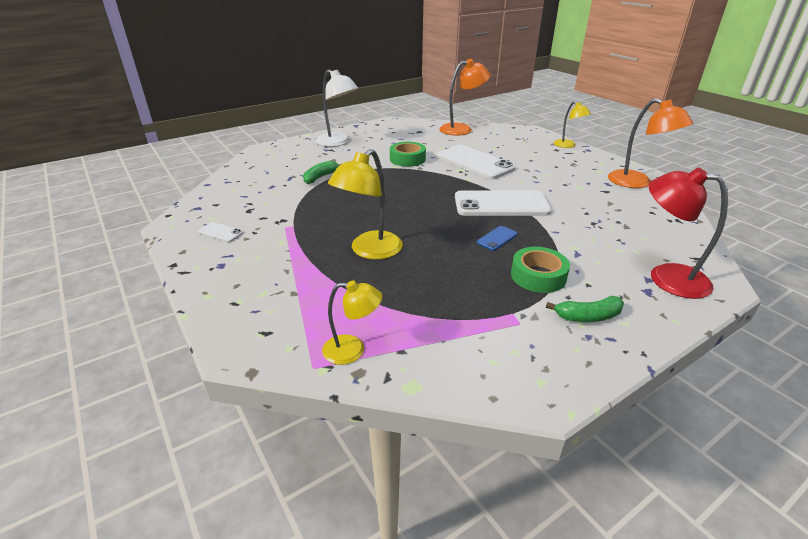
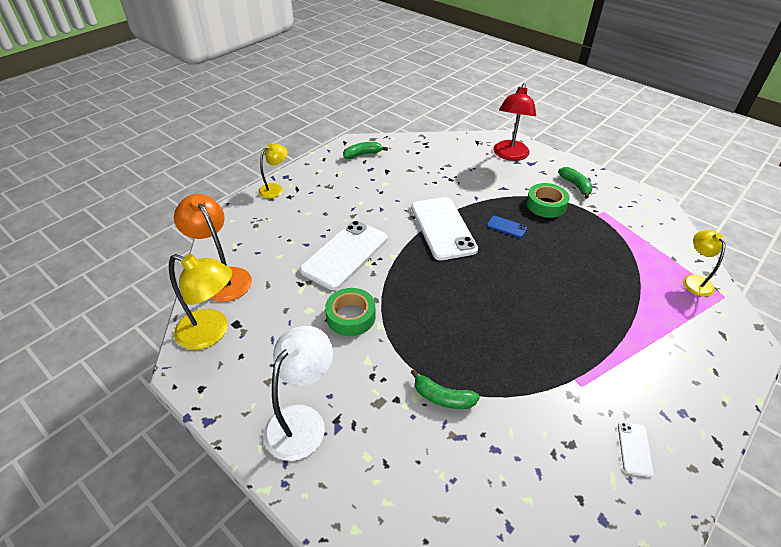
camera: 105 degrees left, 10 degrees up
yellow lamp [328,149,403,260] -> yellow lamp moved to [169,254,232,350]
orange lamp [608,98,693,188] -> green banana [343,142,388,159]

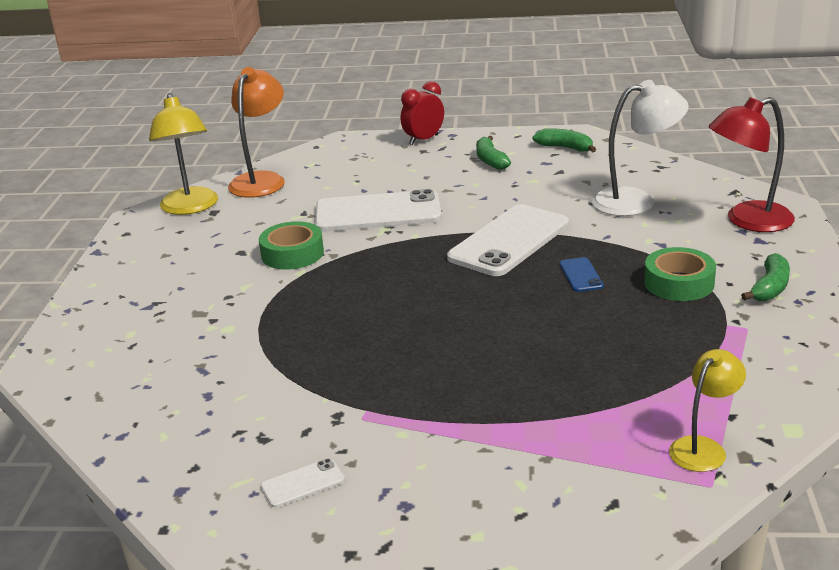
camera: 55 degrees right, 15 degrees down
yellow lamp [258,144,288,198] -> red clock [401,81,444,145]
white lamp [263,326,333,461] -> white lamp moved to [592,80,689,216]
green banana [411,369,480,409] -> green banana moved to [476,136,511,170]

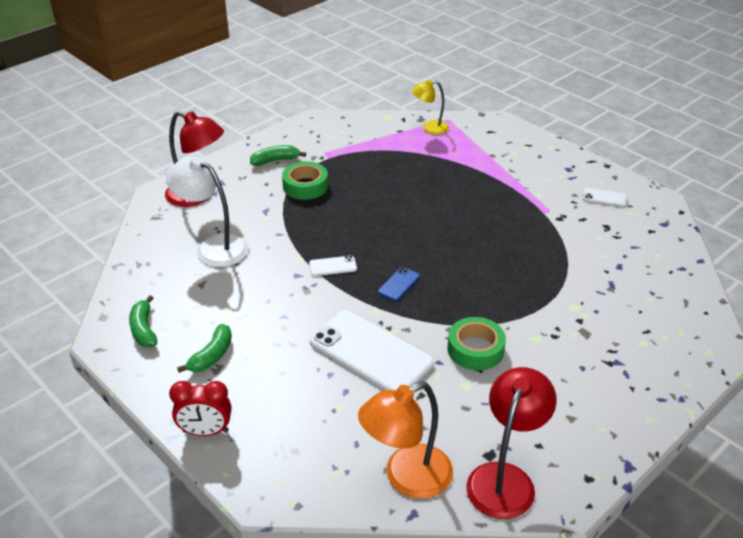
camera: 140 degrees left, 10 degrees up
yellow lamp [149,93,218,215] -> red lamp [466,367,557,519]
white phone [447,204,569,276] -> white phone [309,255,357,276], size x0.43
blue phone [559,257,604,292] -> blue phone moved to [378,267,420,301]

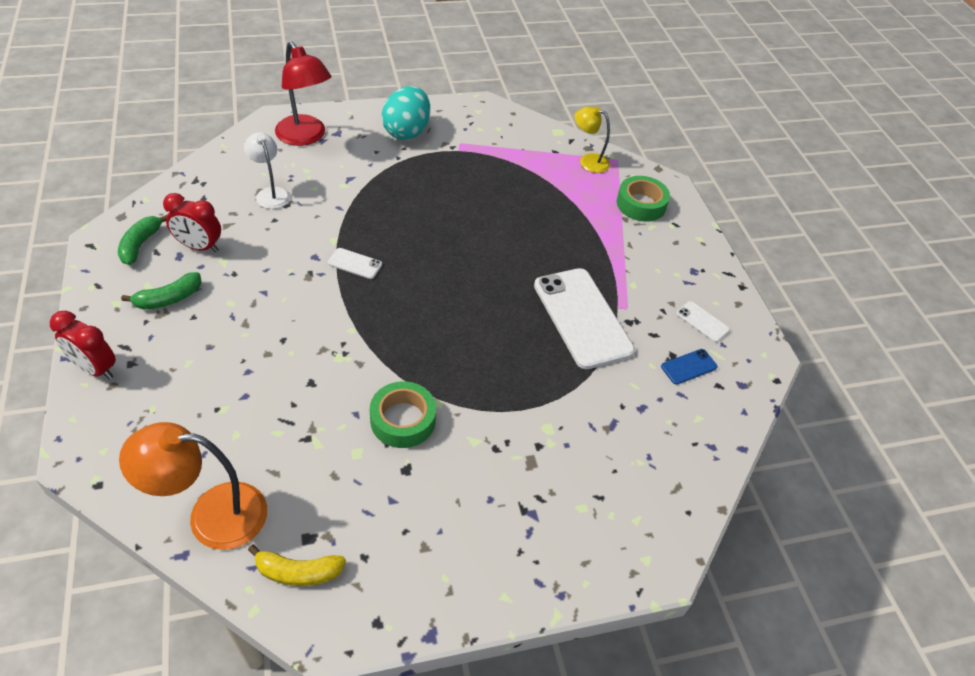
camera: 25 degrees right, 10 degrees up
white lamp [166,156,248,267] -> white lamp [244,132,290,209], size x0.62
green banana [250,145,306,166] -> turquoise egg [382,86,430,140]
green tape [282,161,328,200] -> green tape moved to [616,176,670,222]
white phone [310,310,434,390] -> white phone moved to [534,268,635,369]
blue phone [378,267,420,301] -> blue phone moved to [661,349,718,385]
red lamp [466,367,557,519] -> yellow banana [248,545,346,586]
none -> red clock [163,193,221,252]

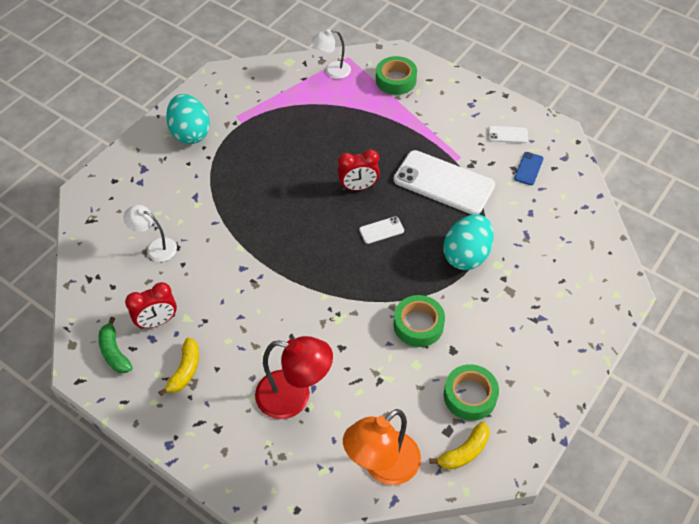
camera: 35 degrees left, 5 degrees up
red clock [50,311,116,380] -> red clock moved to [338,149,380,191]
green banana [121,272,202,310] -> yellow banana [158,338,199,396]
red lamp [275,41,332,146] -> red lamp moved to [255,336,333,419]
white phone [328,248,382,279] -> white phone moved to [359,216,404,244]
yellow lamp [574,106,610,173] -> white lamp [312,29,351,79]
none -> turquoise egg [444,214,494,270]
none -> green tape [444,364,499,421]

